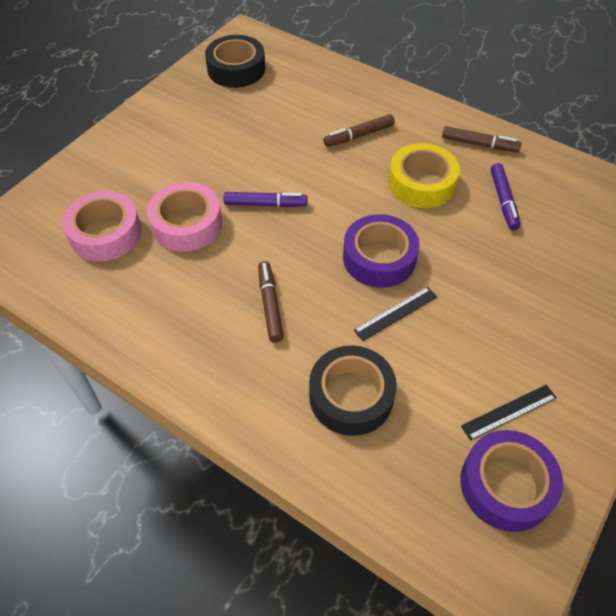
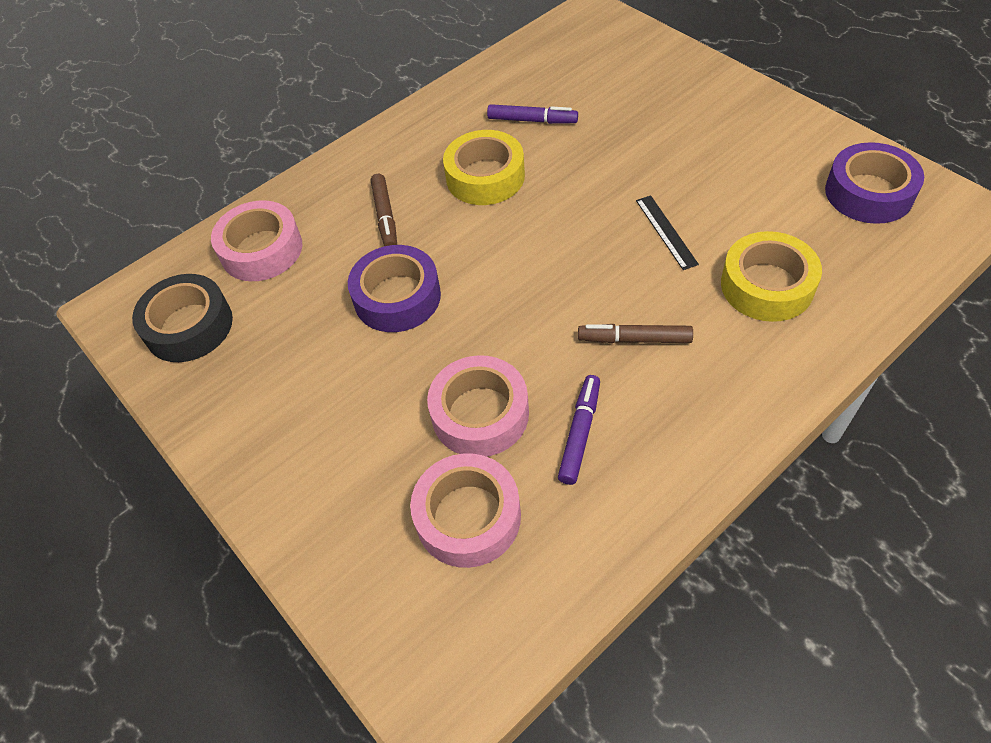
camera: 70 degrees left, 0 degrees up
purple marker [223,192,308,207] -> purple marker moved to [558,375,600,485]
black tape [309,345,397,436] -> yellow tape [721,231,822,322]
purple tape [343,214,420,288] -> purple tape moved to [348,245,441,332]
brown marker [442,126,521,152] -> none
black ruler [461,385,557,440] -> none
none -> pink tape [211,200,302,281]

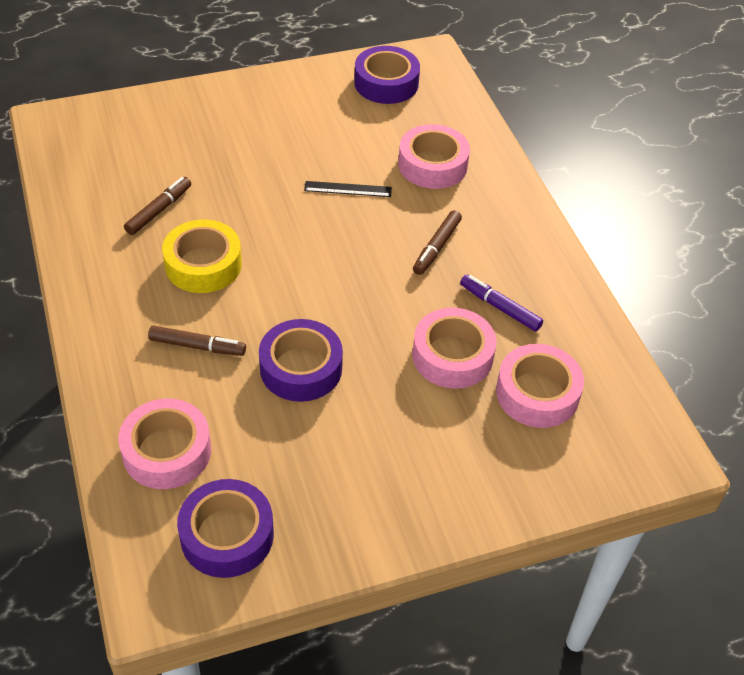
camera: 75 degrees left, 5 degrees down
black tape [132,274,233,362] -> purple tape [177,479,274,578]
purple marker [487,104,578,124] -> brown marker [124,177,191,235]
yellow tape [721,231,822,322] -> pink tape [398,124,470,189]

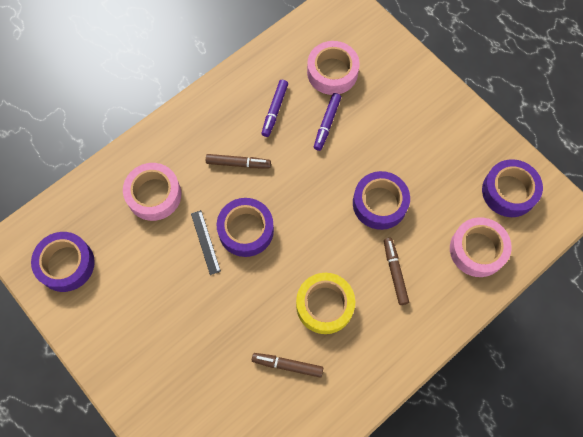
camera: 110 degrees left, 20 degrees up
pink tape [412,308,497,389] -> purple marker [314,93,341,151]
none -> purple tape [217,198,274,257]

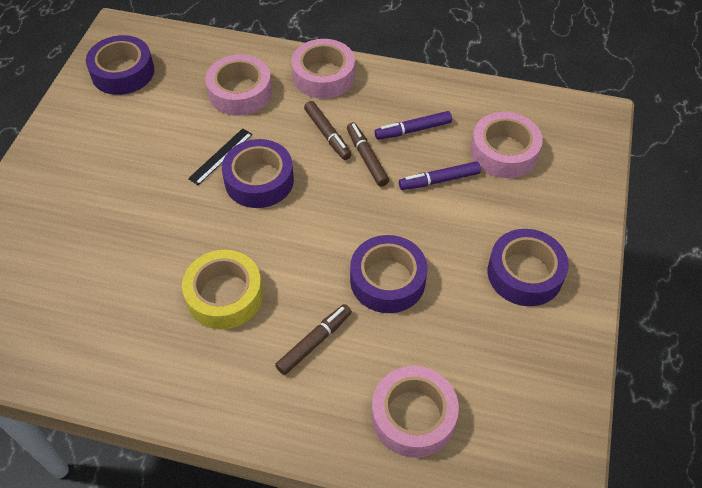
camera: 55 degrees right, 15 degrees down
brown marker [252,353,323,378] -> brown marker moved to [347,122,389,187]
purple tape [482,159,543,217] -> purple tape moved to [488,229,569,306]
none -> pink tape [291,39,355,99]

